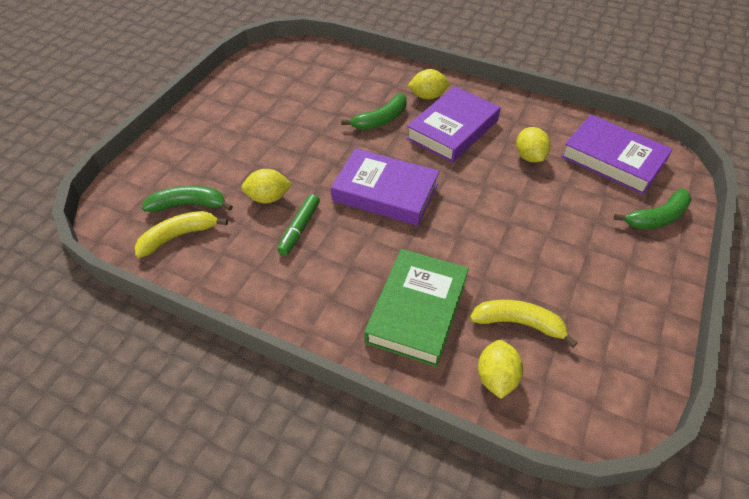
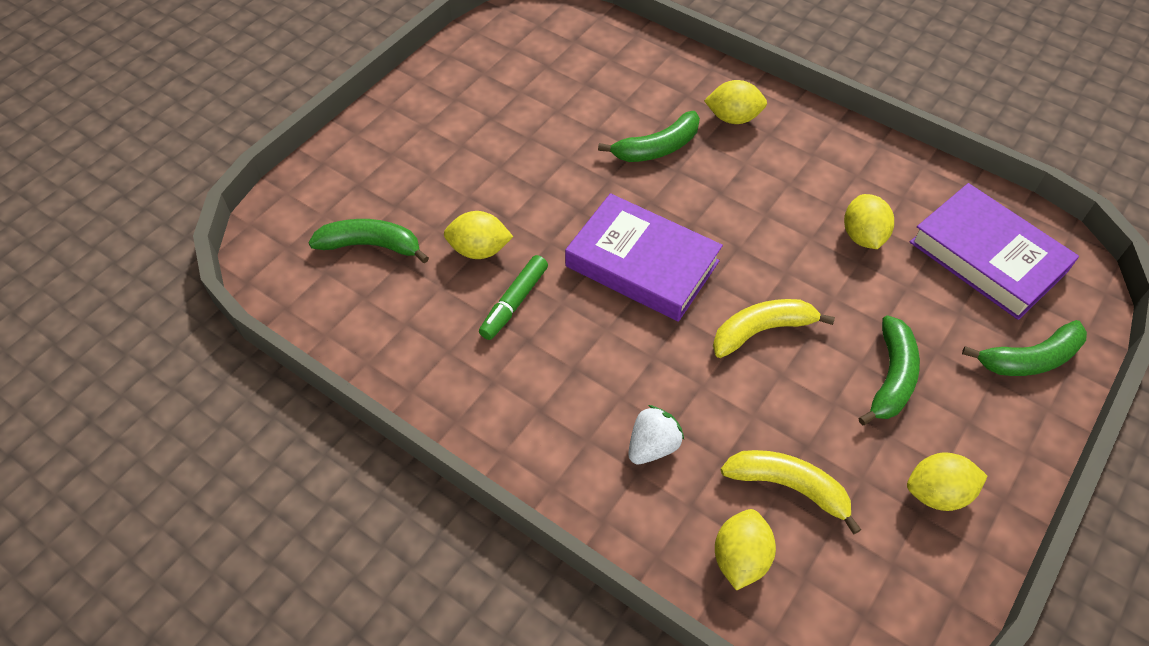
camera: 10 degrees right, 5 degrees up
yellow banana [135,211,228,258] -> yellow banana moved to [713,299,835,358]
green book [364,249,469,367] -> white strawberry [628,405,684,464]
purple book [406,86,501,163] -> none
none -> green banana [858,315,920,425]
none -> yellow lemon [907,452,987,511]

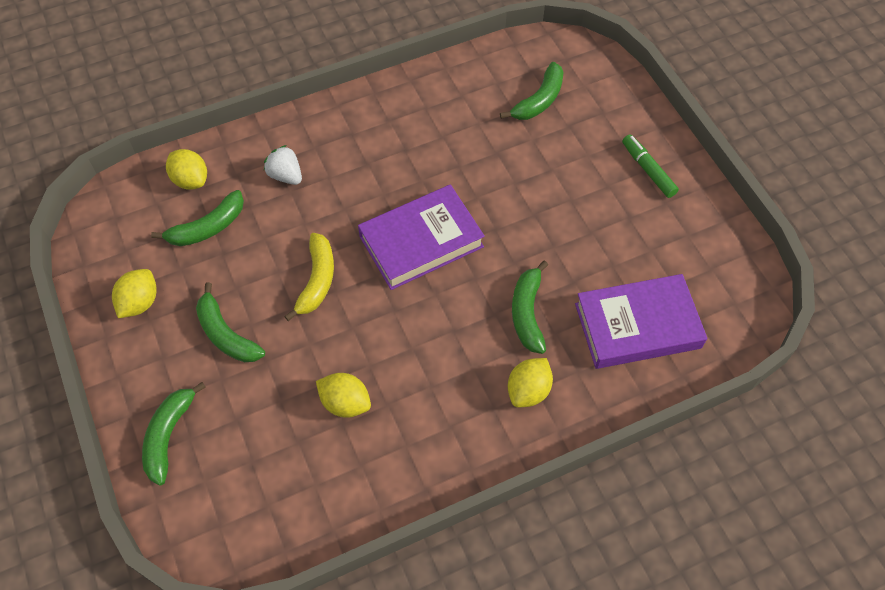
camera: 120 degrees right, 5 degrees up
yellow lemon [444,211,513,259] -> none
green marker [479,255,548,340] -> green marker moved to [622,134,679,198]
white strawberry [628,405,684,464] -> white strawberry turned 150 degrees clockwise [264,145,302,185]
yellow banana [721,450,861,534] -> green banana [151,190,244,246]
purple book [910,183,1079,320] -> purple book moved to [575,274,707,369]

